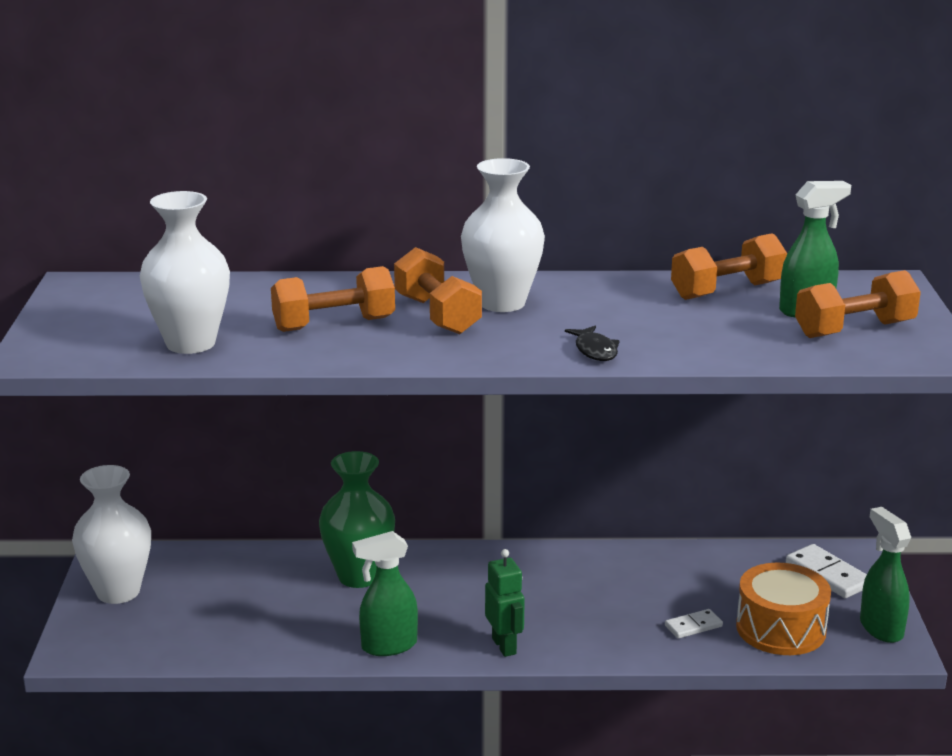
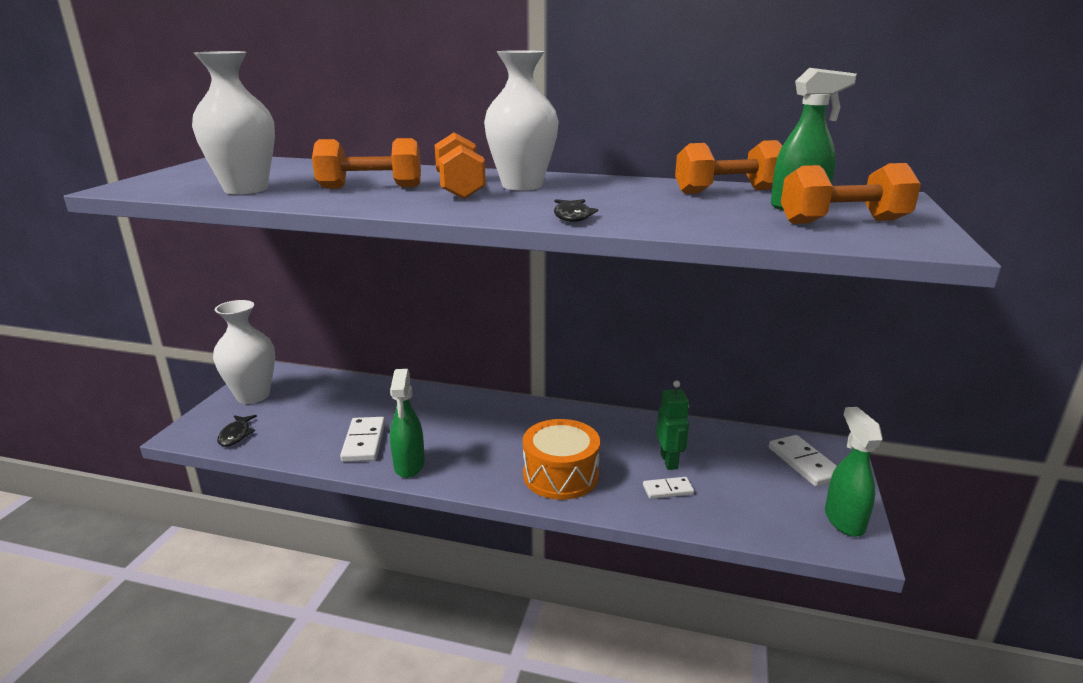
camera: 15 degrees right, 0 degrees up
green vase [319,451,395,588] -> none
green spray bottle [352,531,418,656] -> green spray bottle turned 90 degrees counterclockwise [390,369,425,478]
green robot [485,549,525,657] -> green robot moved to [656,381,689,470]
orange drum [736,563,831,655] -> orange drum moved to [523,419,600,500]
none -> black fish [217,415,257,447]
none -> white domino [340,417,385,462]

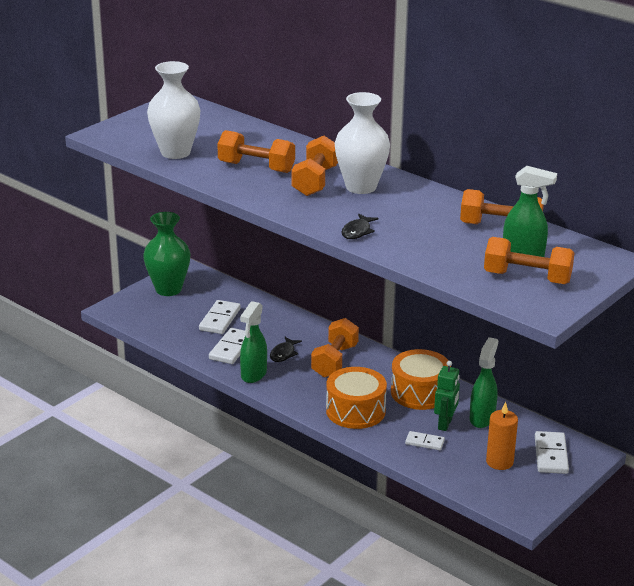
camera: 25 degrees right, 5 degrees up
white vase [213,300,275,404] -> green vase [143,212,190,296]
black fish [217,415,257,447] -> black fish moved to [270,337,302,362]
green spray bottle [825,407,883,537] -> green spray bottle moved to [470,337,498,428]
none -> white domino [199,300,241,334]
none -> orange dumbbell [311,318,359,378]
none -> orange drum [391,349,451,410]
none -> orange candle [486,402,518,470]

